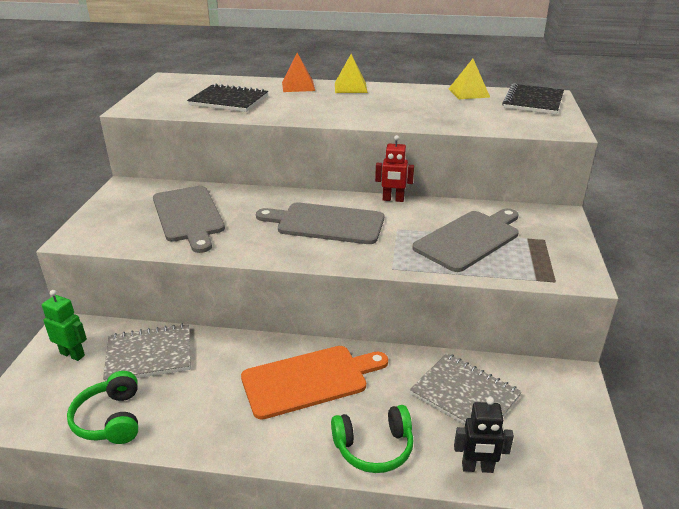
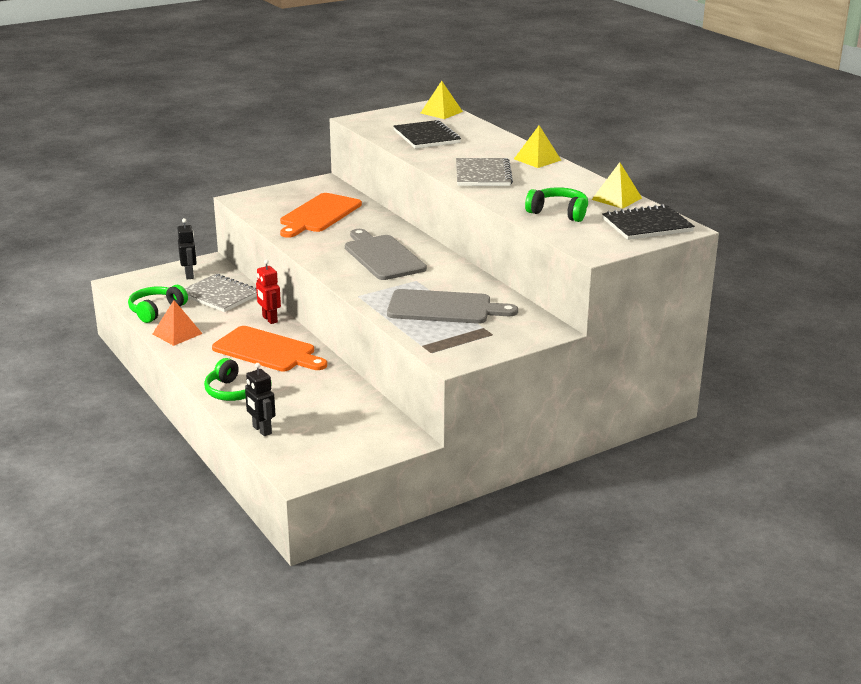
camera: 50 degrees right, 5 degrees down
green robot [42,290,87,361] -> black robot [177,218,197,279]
grey cutting board [153,186,225,253] -> orange cutting board [280,193,362,238]
orange pyramid [282,53,315,92] -> orange pyramid moved to [153,300,203,346]
red robot [375,135,414,202] -> red robot moved to [256,259,281,324]
grey notebook [410,353,522,425] -> grey notebook moved to [456,158,513,186]
none -> yellow pyramid [421,81,463,119]
none -> green headphones [525,187,588,222]

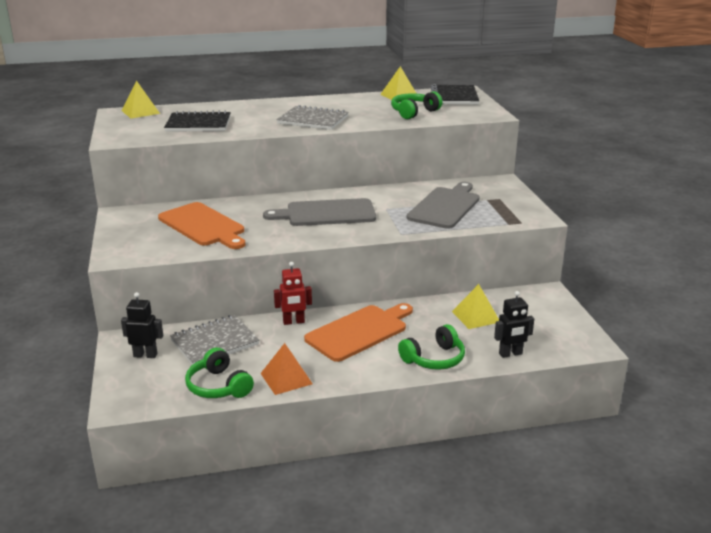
camera: 70 degrees left, 0 degrees up
yellow pyramid [514,125,561,168] -> yellow pyramid moved to [452,284,499,329]

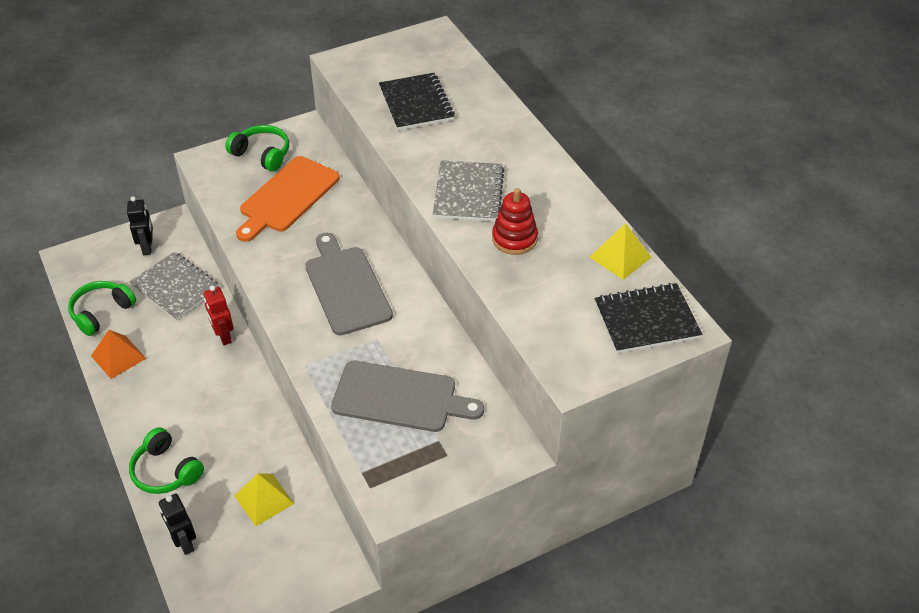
camera: 75 degrees right, 20 degrees up
yellow pyramid [121,81,160,119] -> none
orange cutting board [304,303,413,362] -> none
green headphones [391,91,442,119] -> green headphones moved to [225,125,289,172]
none -> red stacking toy [492,188,538,255]

